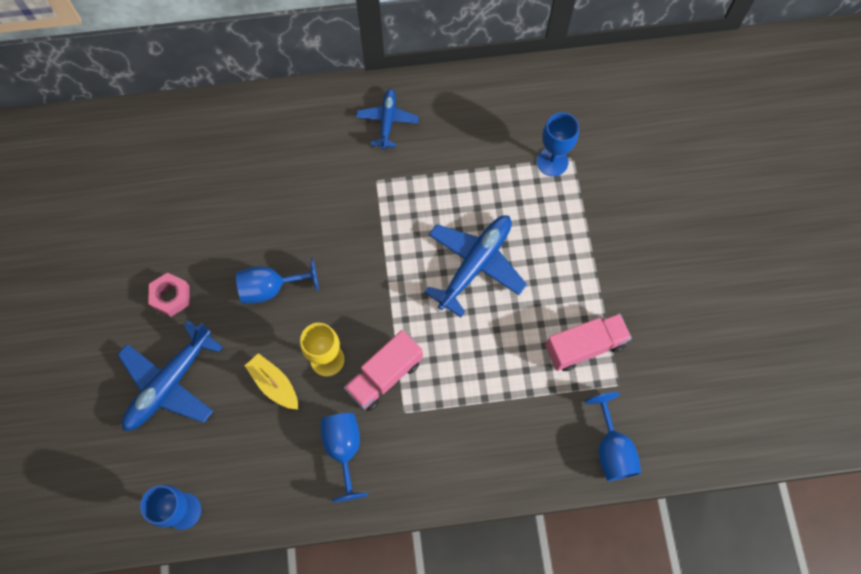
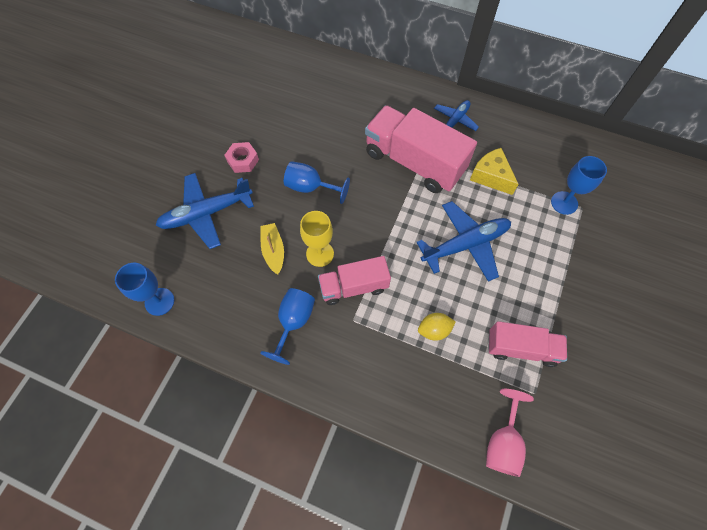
camera: 30 degrees right, 5 degrees down
blue goblet [585,392,641,481] -> pink goblet [486,389,534,477]
none -> pink truck [365,105,477,193]
none -> yellow lemon [418,313,456,341]
none -> yellow cheese [470,148,519,195]

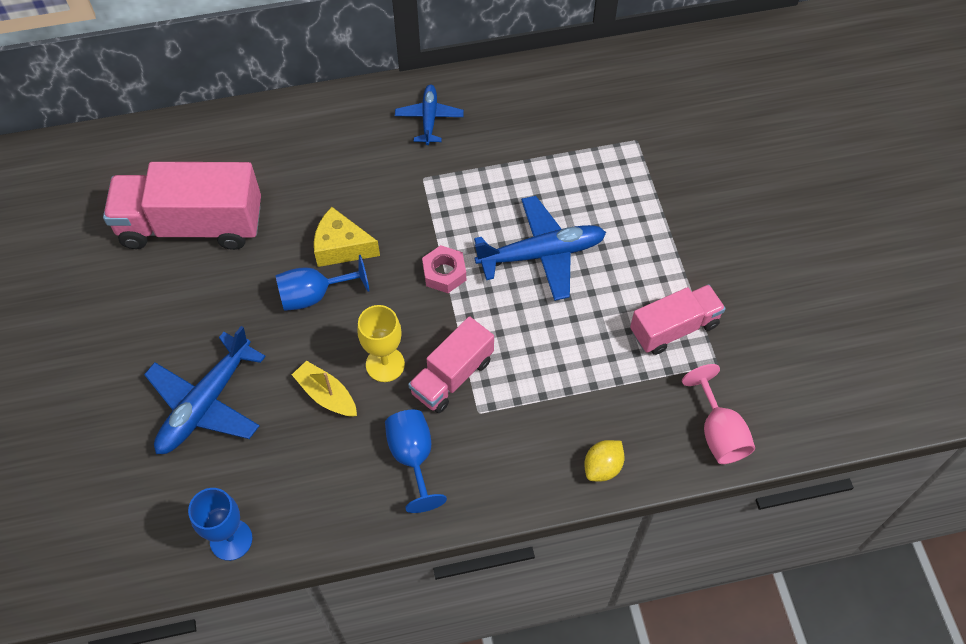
camera: 35 degrees left, 5 degrees down
pink nut [225,142,259,173] -> pink nut moved to [422,245,466,293]
pink truck [365,105,477,193] -> pink truck moved to [103,162,261,250]
blue plane [416,201,511,282] -> blue plane turned 45 degrees clockwise [474,196,606,301]
yellow lemon [418,313,456,341] -> yellow lemon moved to [584,440,625,482]
yellow cheese [470,148,519,195] -> yellow cheese moved to [314,207,380,267]
blue goblet [551,156,607,215] -> none

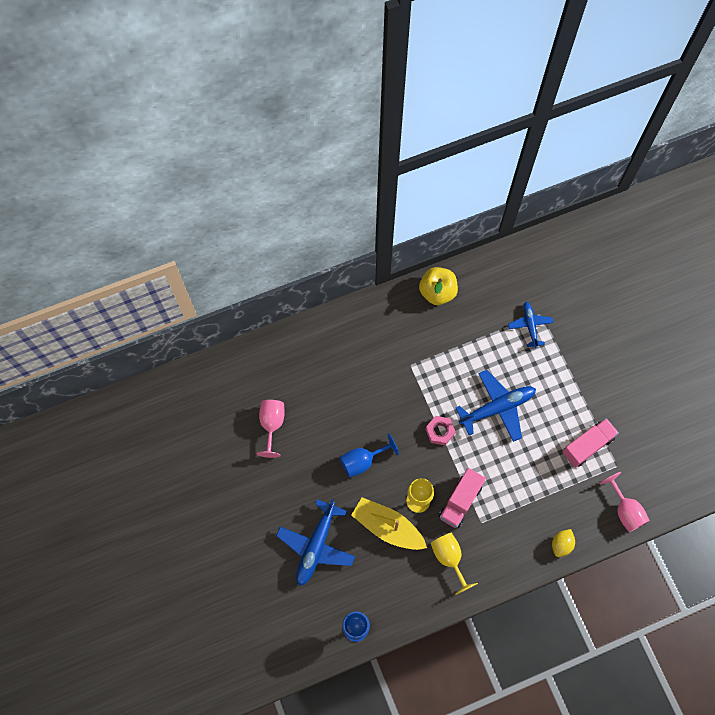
camera: 10 degrees left, 10 degrees up
pink truck [103,162,261,250] -> pink goblet [257,400,285,458]
yellow boat [292,361,357,417] -> yellow boat [351,497,427,550], size x1.64
yellow cheese [314,207,380,267] -> none
blue goblet [385,410,447,513] -> yellow goblet [431,533,478,595]
blue plane [395,84,464,145] -> blue plane moved to [508,302,554,348]
none -> yellow apple [419,267,458,305]

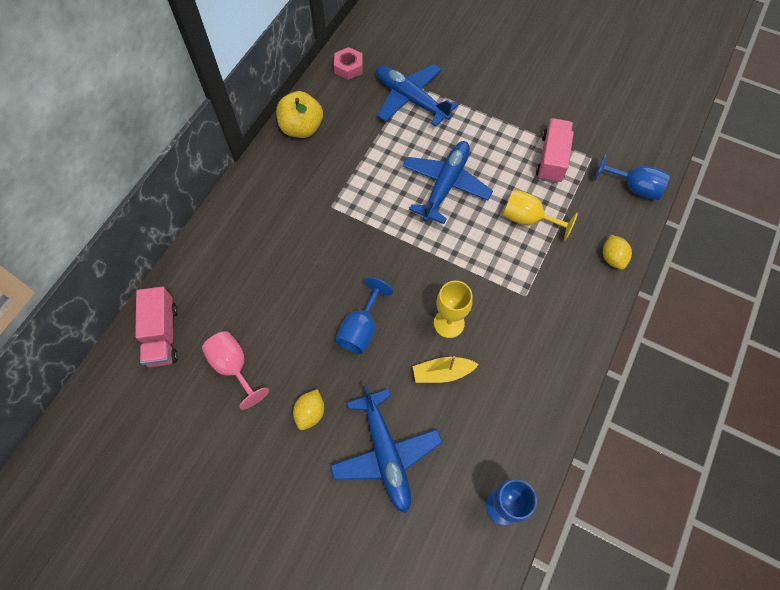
camera: 40 degrees left, 5 degrees down
yellow boat [351,497,427,550] -> yellow boat [413,356,479,383], size x0.61
pink nut [425,416,455,445] -> pink nut moved to [334,47,363,80]
yellow goblet [431,533,478,595] -> yellow goblet moved to [503,190,578,241]
pink truck [439,468,486,528] -> pink truck moved to [135,287,178,367]
blue plane [508,302,554,348] -> blue plane [376,64,458,127], size x1.66
pink goblet [600,472,650,532] -> blue goblet [594,153,670,200]
none -> yellow lemon [293,389,324,430]

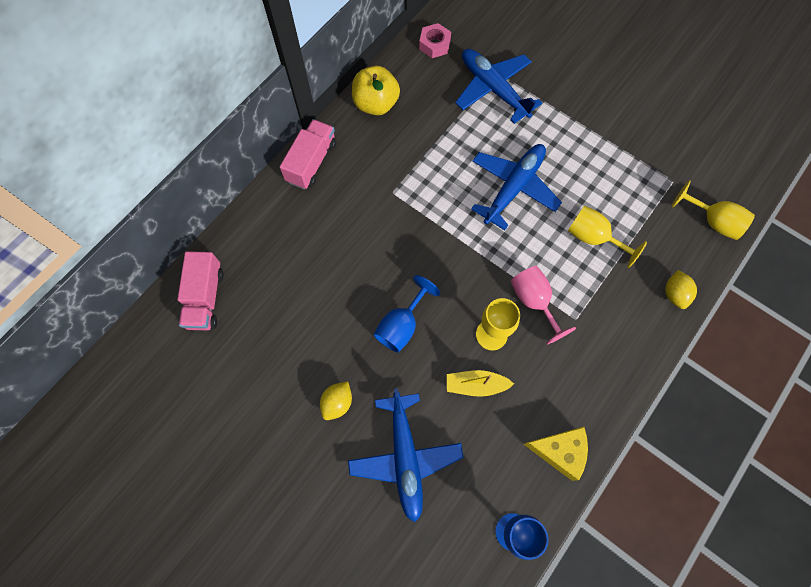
camera: 10 degrees right, 5 degrees up
pink goblet [202,331,269,410] -> pink goblet moved to [511,266,576,344]
pink truck [536,118,574,183] -> pink truck moved to [280,119,337,189]
blue goblet [594,153,670,200] -> yellow goblet [671,180,755,240]
none -> yellow cheese [523,427,588,481]

